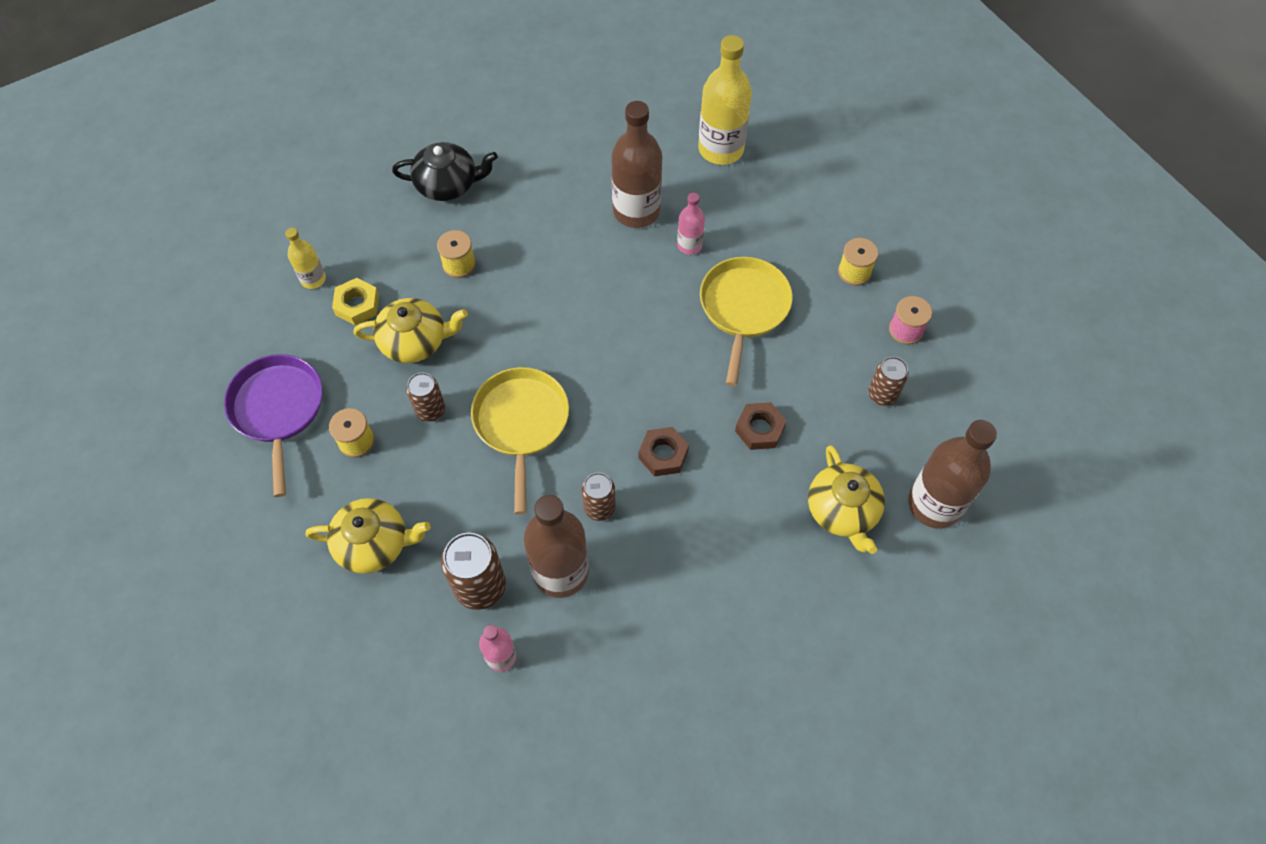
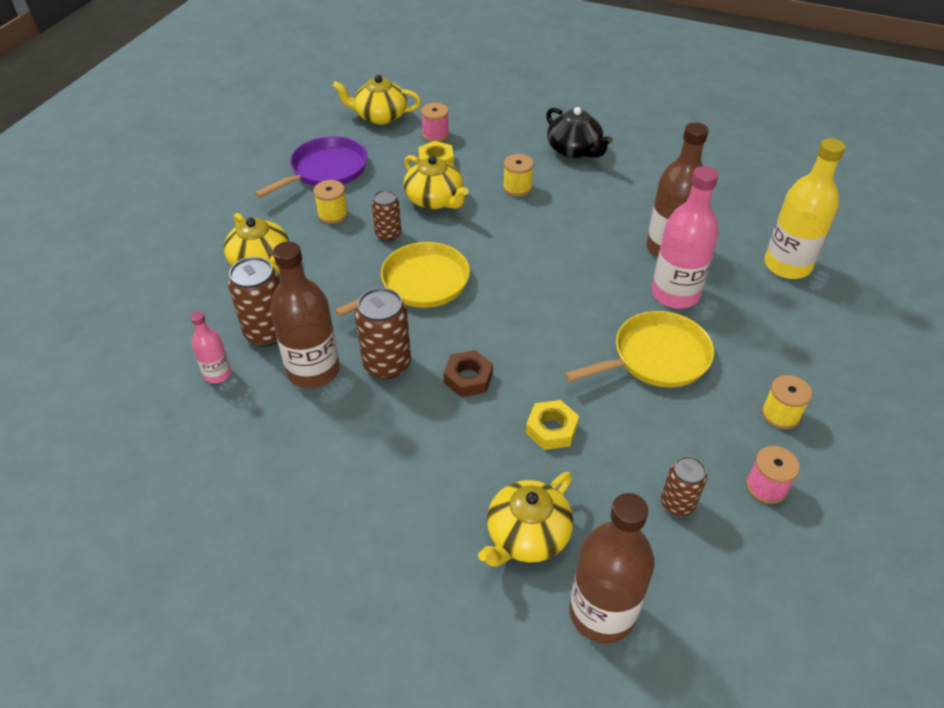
camera: 55 degrees right, 15 degrees down
yellow bottle [285,228,326,289] -> pink spool [421,103,449,142]
brown can [582,473,616,521] -> brown can [355,288,411,379], size x1.59
pink bottle [677,193,705,255] -> pink bottle [652,166,719,309], size x1.92
brown nut [735,402,787,450] -> yellow nut [526,400,579,450]
none -> yellow teapot [333,75,421,125]

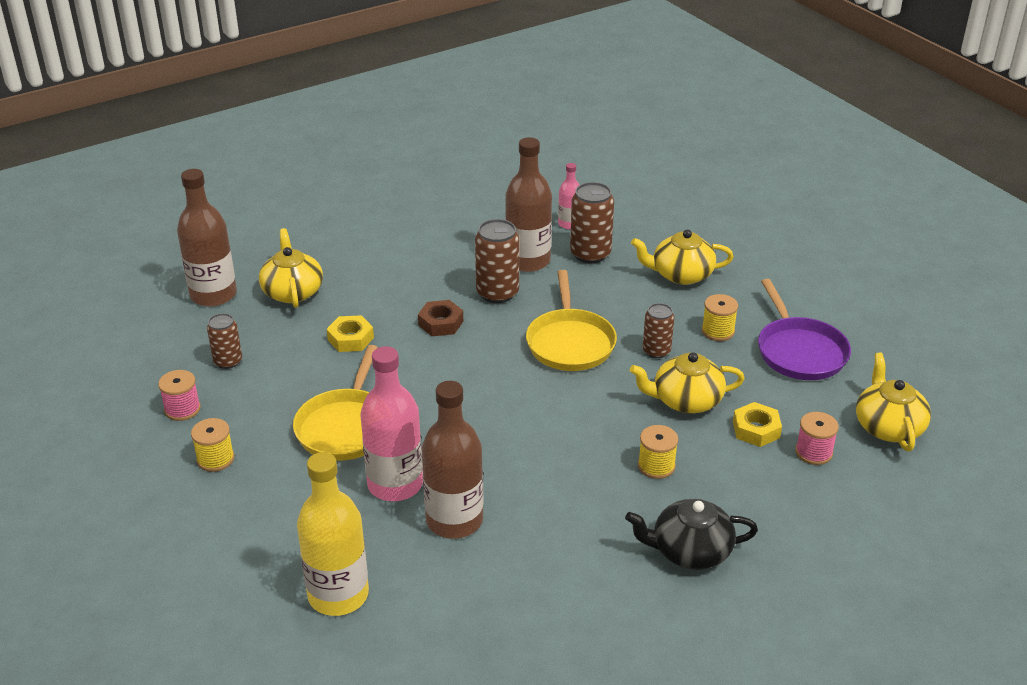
camera: 125 degrees right, 10 degrees down
yellow teapot [333,75,421,125] -> yellow teapot turned 45 degrees counterclockwise [856,352,931,451]

